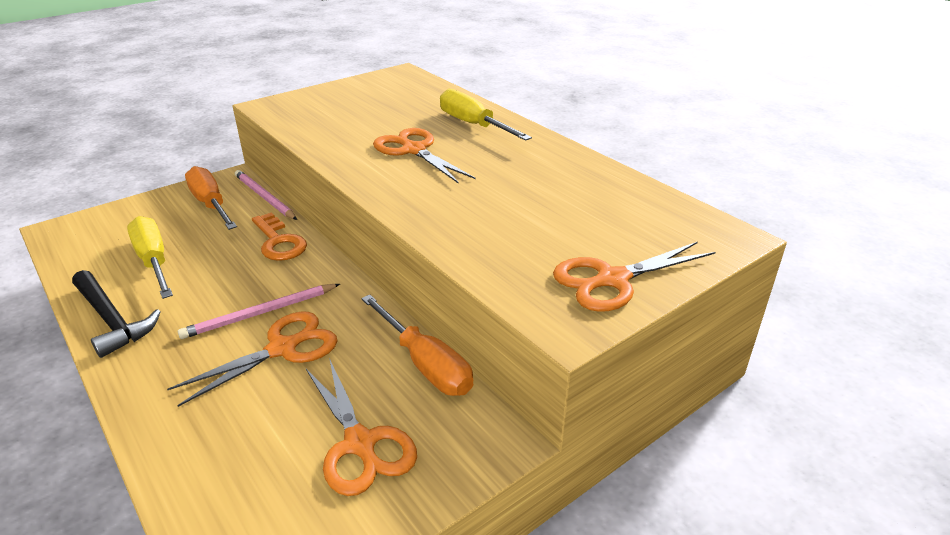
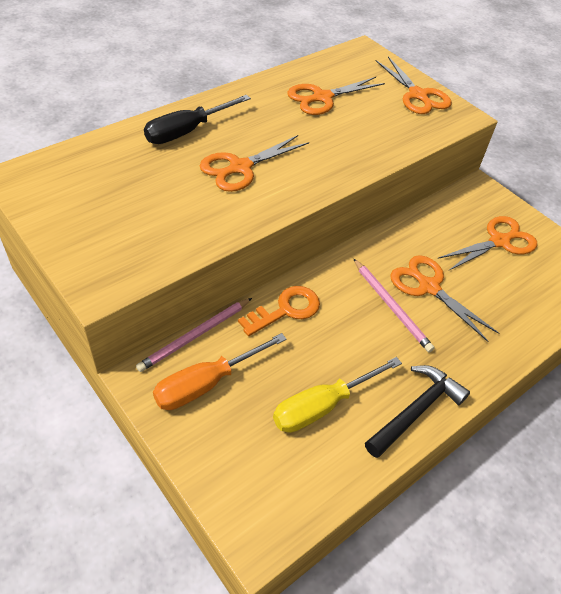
camera: 95 degrees left, 15 degrees up
orange screwdriver [361,295,473,396] -> none
yellow screwdriver [440,89,532,141] -> black screwdriver [144,95,251,144]
none -> orange scissors [287,77,385,115]

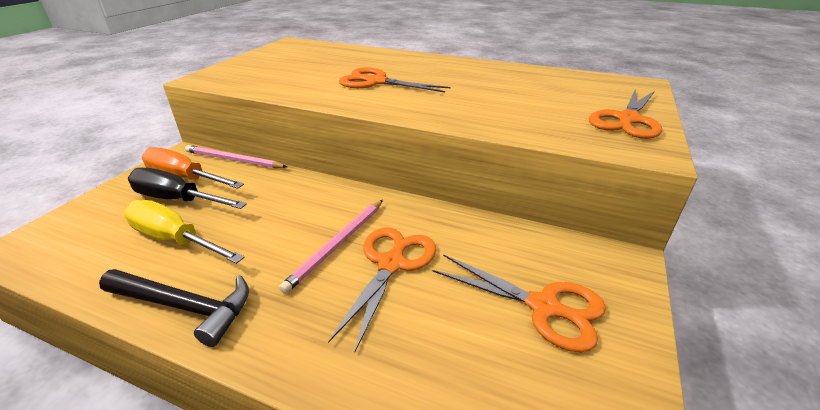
camera: 65 degrees right, 15 degrees down
black screwdriver [144,95,251,144] -> black screwdriver moved to [128,168,247,209]
orange key [238,286,320,336] -> none
orange scissors [287,77,385,115] -> none

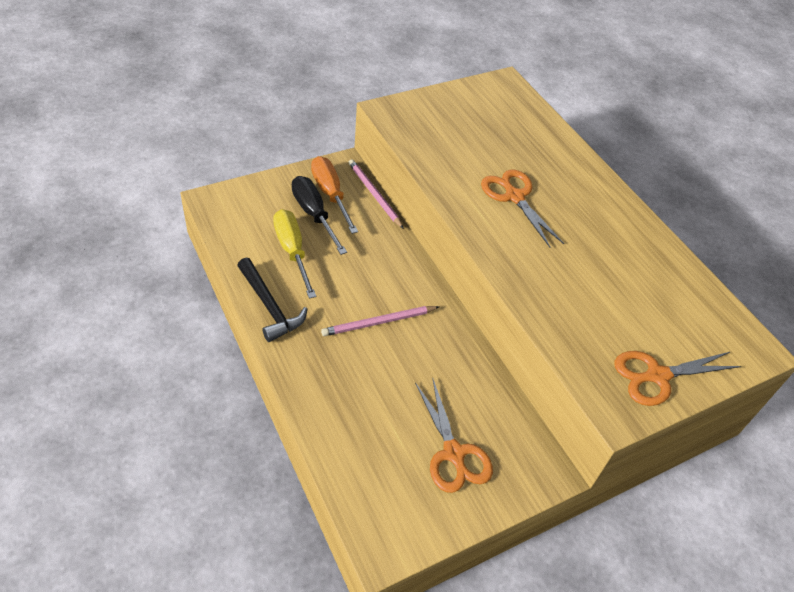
camera: 35 degrees right, 15 degrees up
orange scissors [328,227,436,352] -> none

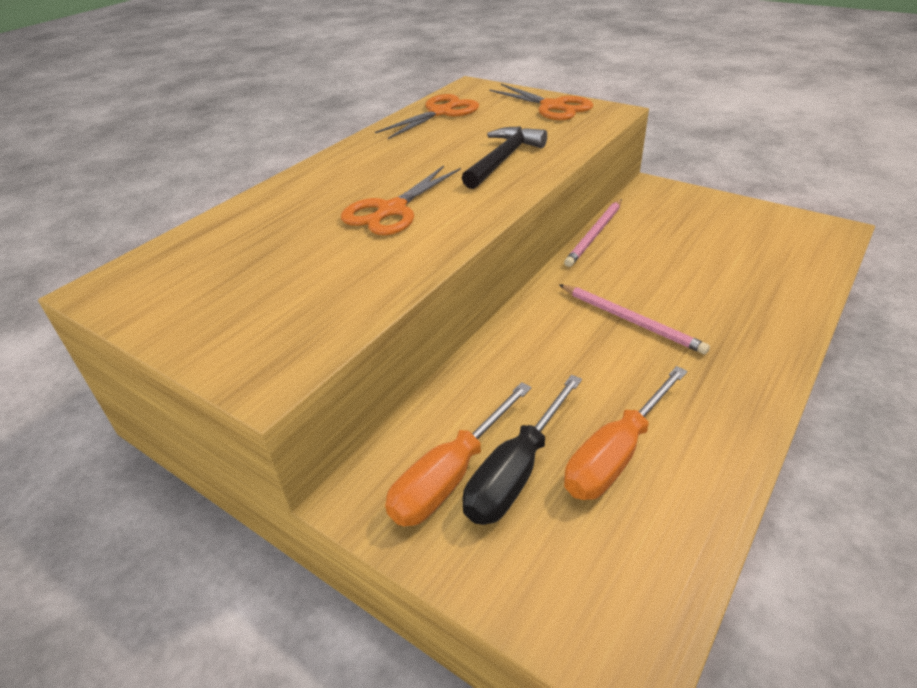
camera: 110 degrees left, 10 degrees down
black hammer [237,258,307,342] -> black hammer moved to [462,126,547,189]
yellow screwdriver [273,209,316,298] -> orange screwdriver [564,366,687,500]
pink pencil [348,159,404,229] -> pink pencil moved to [564,199,622,267]
orange scissors [415,379,493,493] -> orange scissors moved to [375,94,479,139]

